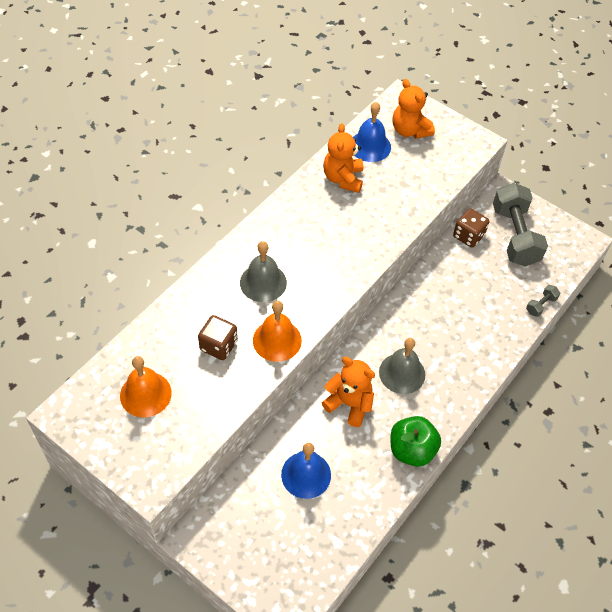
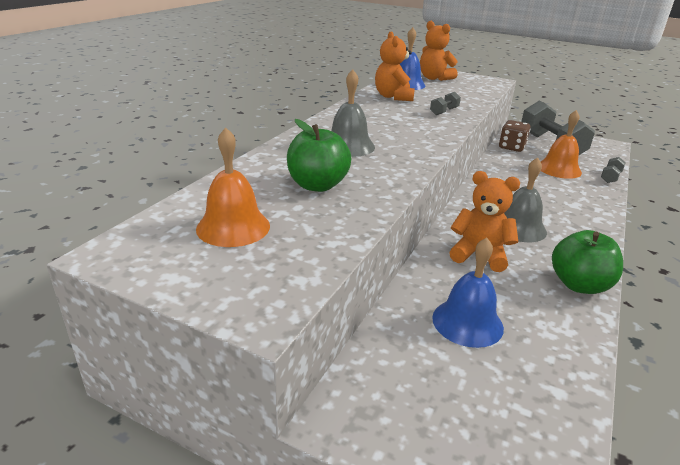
camera: 10 degrees left, 25 degrees down
brown dice [198,315,238,360] -> green apple [287,119,351,192]
orange bell [253,301,302,362] -> orange bell moved to [541,110,582,179]
none -> grey dumbbell [430,92,461,115]

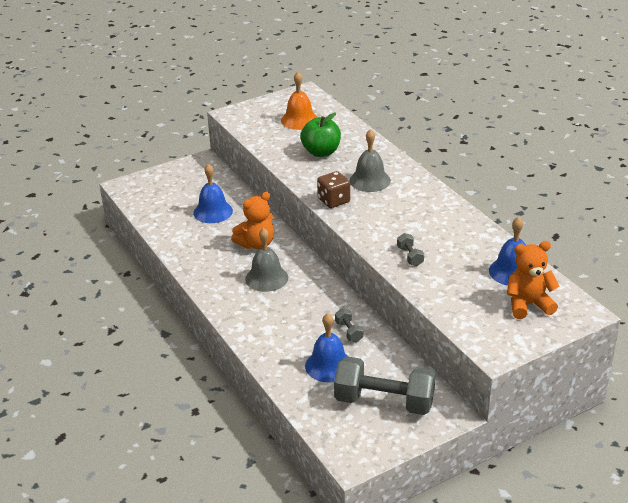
camera: 125 degrees right, 5 degrees up
orange teddy bear [375,31,415,101] -> none
brown dice [499,120,531,152] -> brown dice moved to [317,171,350,208]
orange bell [541,110,582,179] -> blue bell [305,313,347,382]
green apple [552,230,623,294] -> none
grey dumbbell [601,157,625,183] -> grey dumbbell moved to [335,308,363,342]

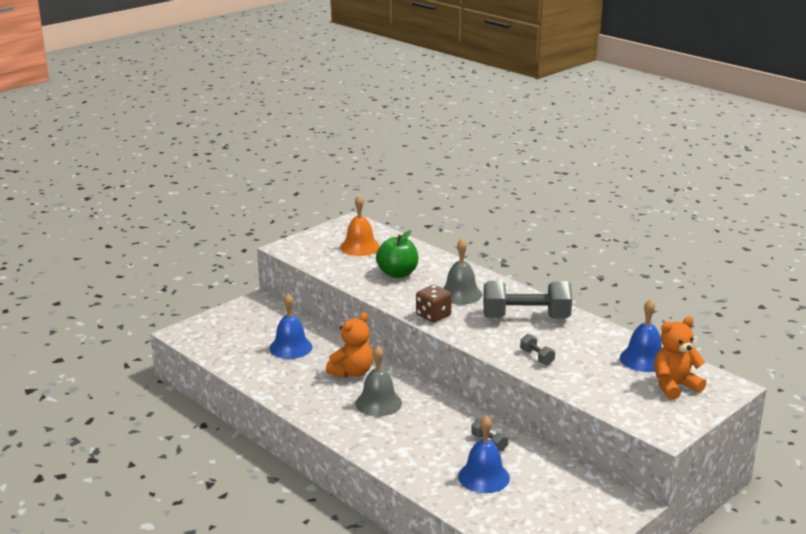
camera: 15 degrees left, 10 degrees down
grey dumbbell [334,356,435,415] -> grey dumbbell moved to [483,281,572,318]

